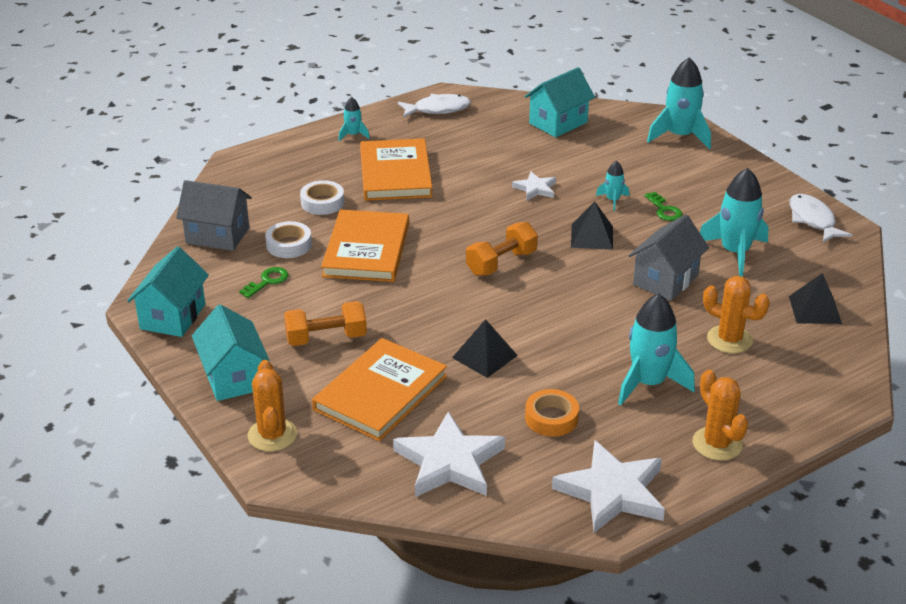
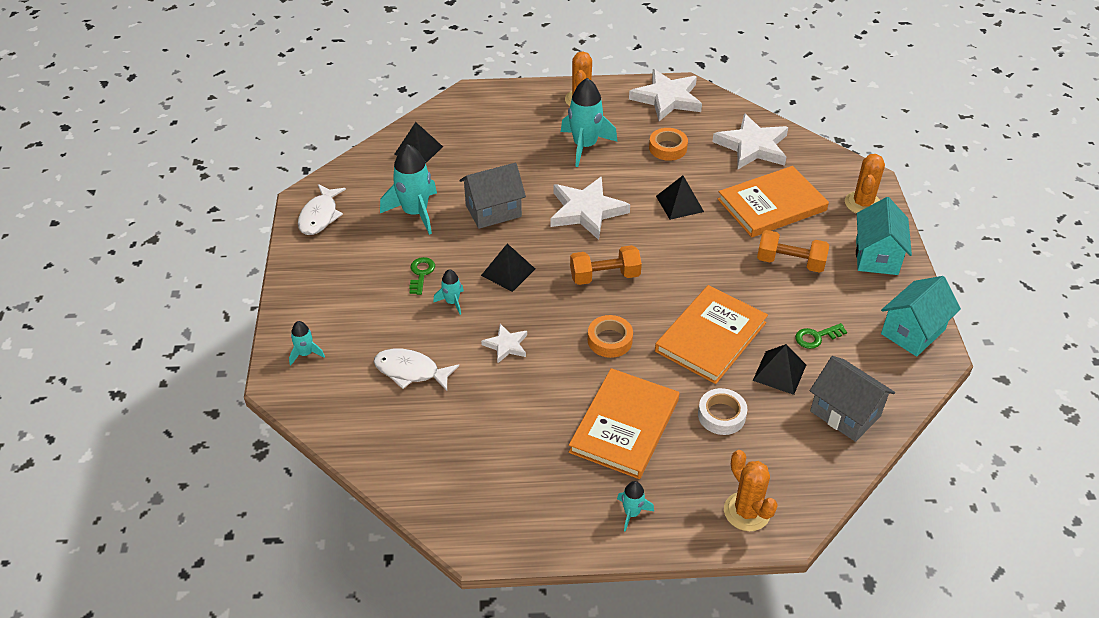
camera: 150 degrees left, 10 degrees up
white tape [265,221,312,258] -> black pyramid [753,344,806,395]
white fish [398,94,471,118] -> white fish moved to [374,348,459,391]
turquoise house [525,67,595,137] -> none
turquoise rocket [647,58,711,149] -> turquoise rocket [289,321,325,366], size x0.50
orange cactus [703,276,770,353] -> orange cactus moved to [724,450,778,531]
none -> white star [551,176,630,240]
none -> orange tape [588,315,633,358]

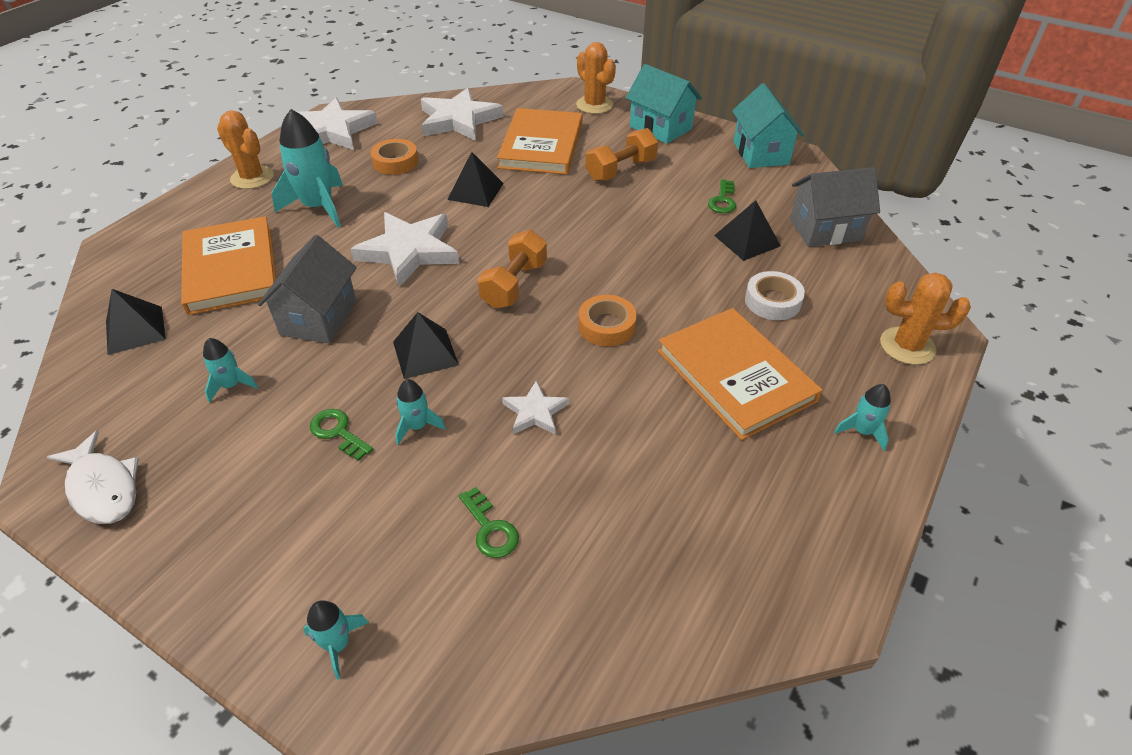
camera: 55 degrees left, 0 degrees up
white fish [374,348,459,391] -> green key [459,487,519,558]
turquoise rocket [380,144,437,235] -> turquoise rocket [203,338,258,403], size x0.50
orange book [655,285,768,384] -> orange book moved to [181,216,276,315]

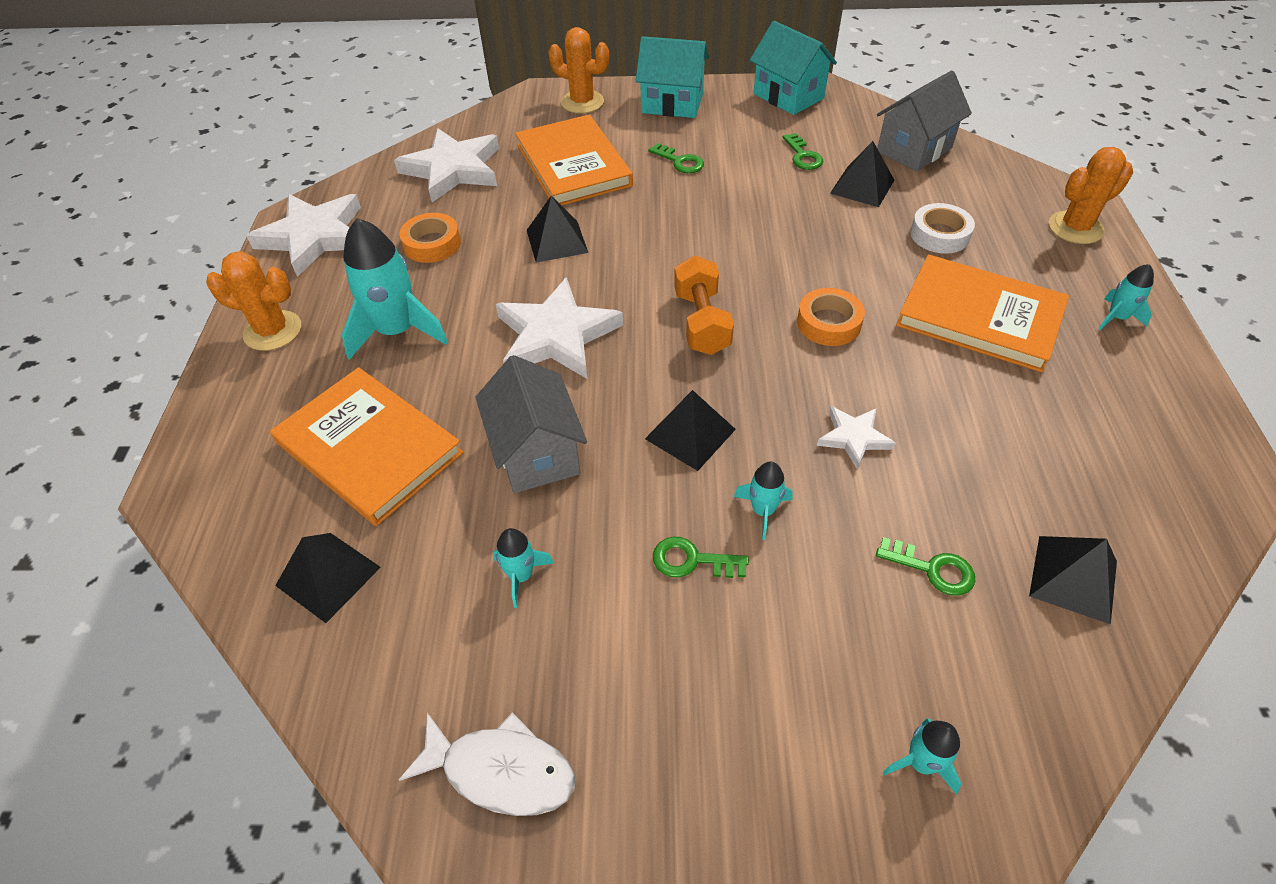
camera: 30 degrees left, 5 degrees up
orange dumbbell [586,128,658,181] -> green key [648,143,704,173]
none -> black pyramid [1029,536,1117,624]

